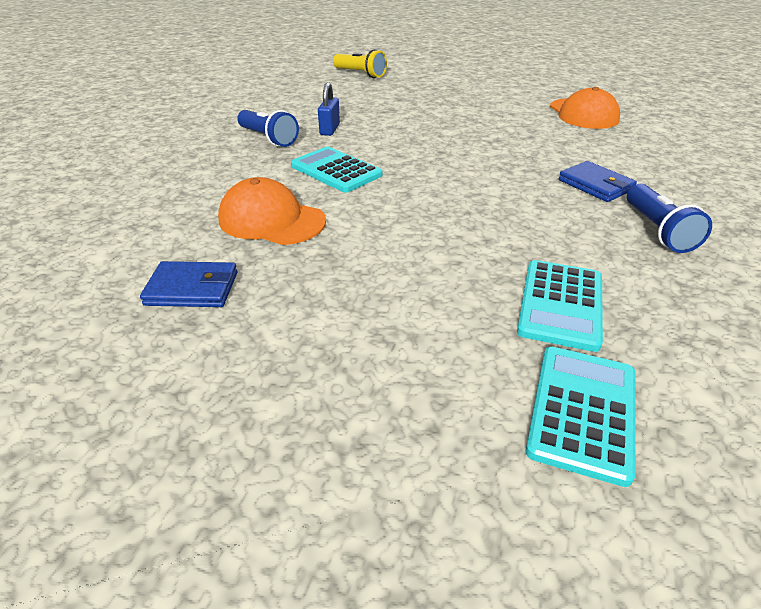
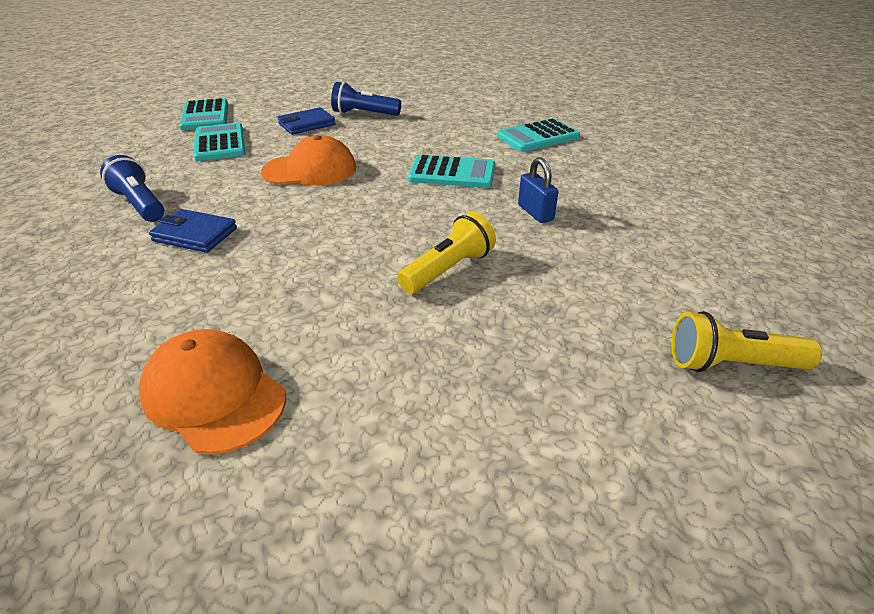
camera: 145 degrees right, 0 degrees up
blue wallet [140,261,237,307] -> blue wallet moved to [277,107,336,135]
orange cap [218,177,326,245] -> orange cap moved to [261,135,356,185]
blue flashlight [237,110,299,147] -> blue flashlight moved to [331,82,401,116]
none -> yellow flashlight [397,212,496,294]
none -> turquoise calculator [497,118,580,152]

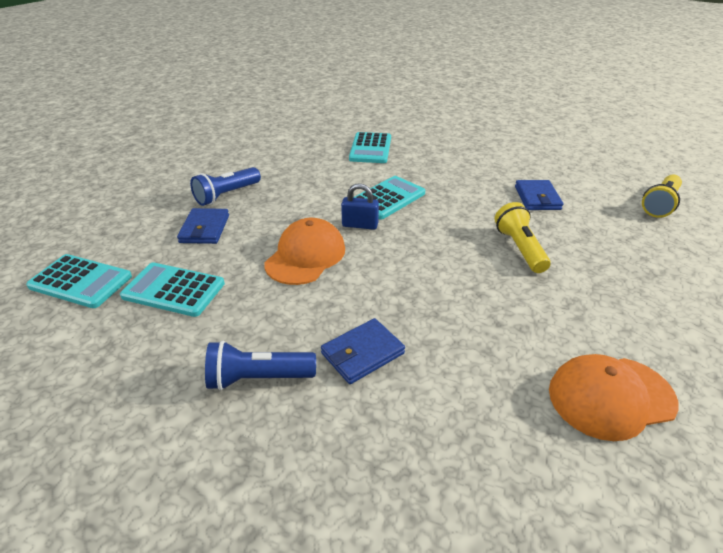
camera: 55 degrees left, 0 degrees up
blue padlock [518,157,558,223] -> blue padlock moved to [341,183,379,230]
none -> blue wallet [515,180,563,210]

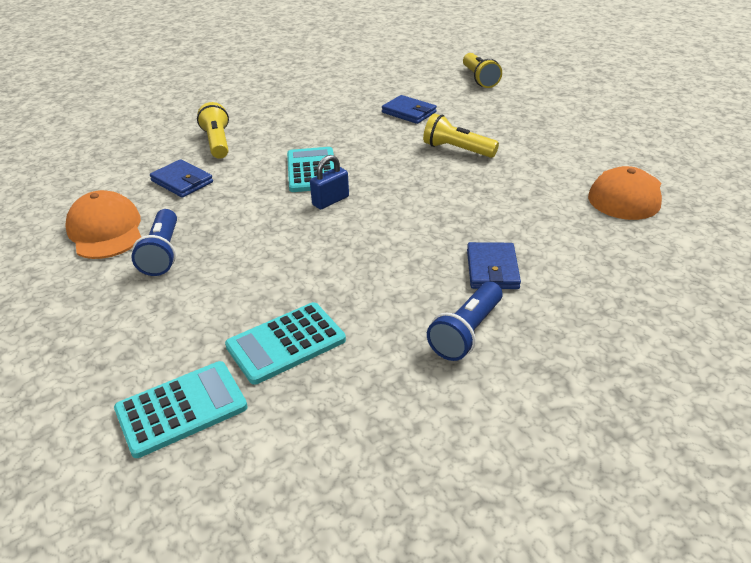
camera: 50 degrees left, 0 degrees up
blue wallet [177,208,229,244] -> blue wallet moved to [150,159,213,198]
orange cap [264,218,345,285] -> orange cap moved to [65,190,141,259]
turquoise calculator [349,132,391,163] -> yellow flashlight [197,102,229,159]

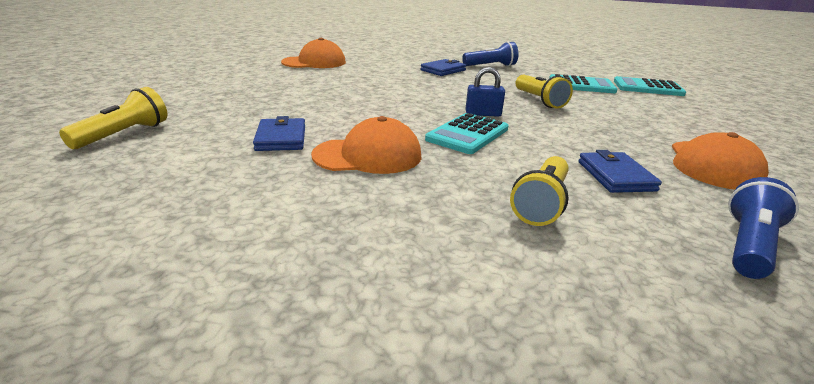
camera: 140 degrees left, 10 degrees down
blue flashlight [131,209,177,276] -> blue flashlight moved to [728,177,799,279]
yellow flashlight [423,113,499,158] -> yellow flashlight moved to [515,75,573,108]
none -> orange cap [311,116,422,174]

